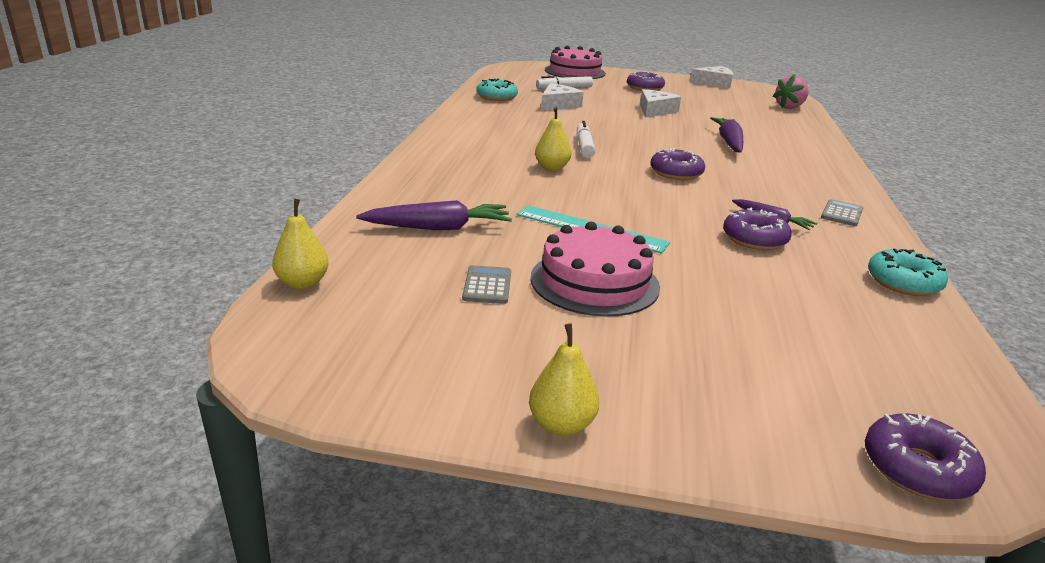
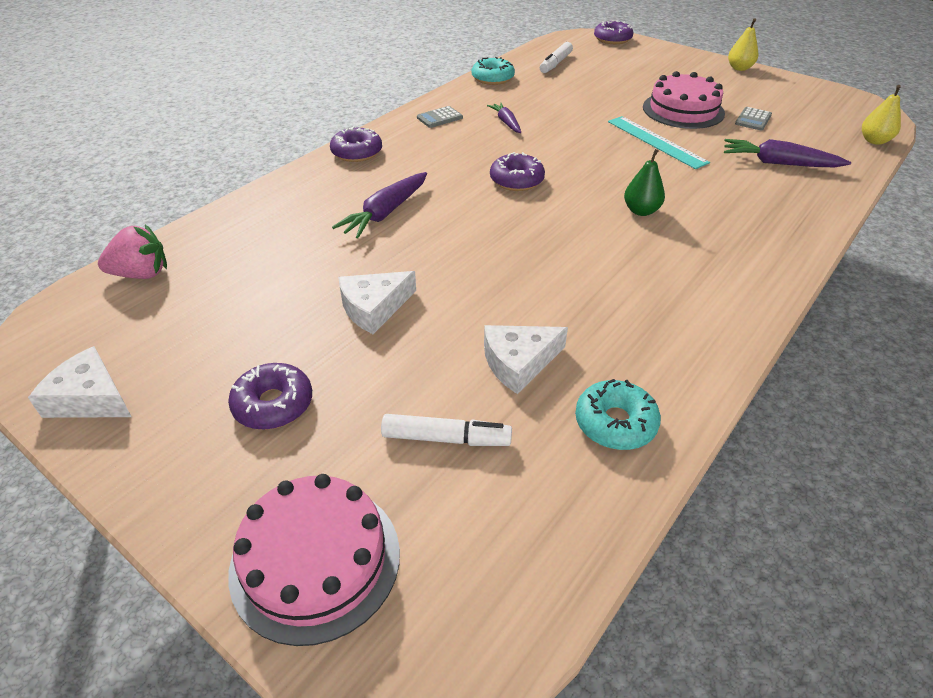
camera: 150 degrees left, 15 degrees up
yellow pear [535,107,571,171] -> green pear [624,149,665,216]
white marker [577,121,595,158] -> white marker moved to [540,42,573,73]
purple donut [723,207,792,250] -> purple donut moved to [330,126,382,162]

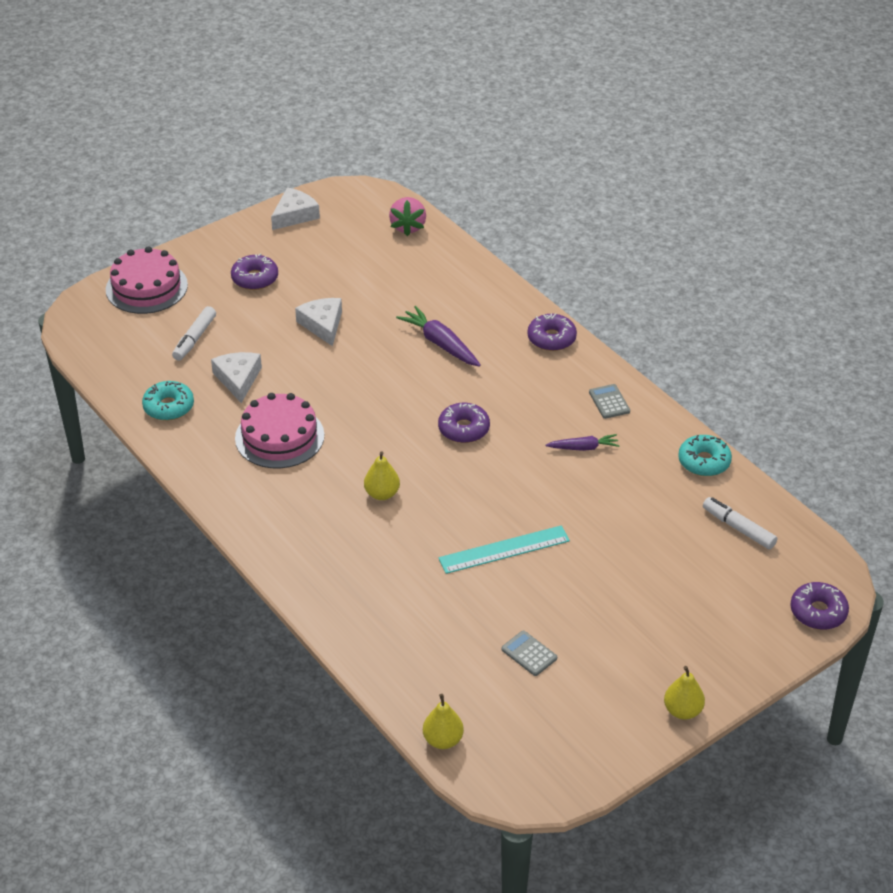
camera: 105 degrees right, 0 degrees up
green pear [624,149,665,216] -> yellow pear [364,451,400,500]
pink cake [643,71,725,129] -> pink cake moved to [235,393,325,468]
purple carrot [724,139,851,167] -> none

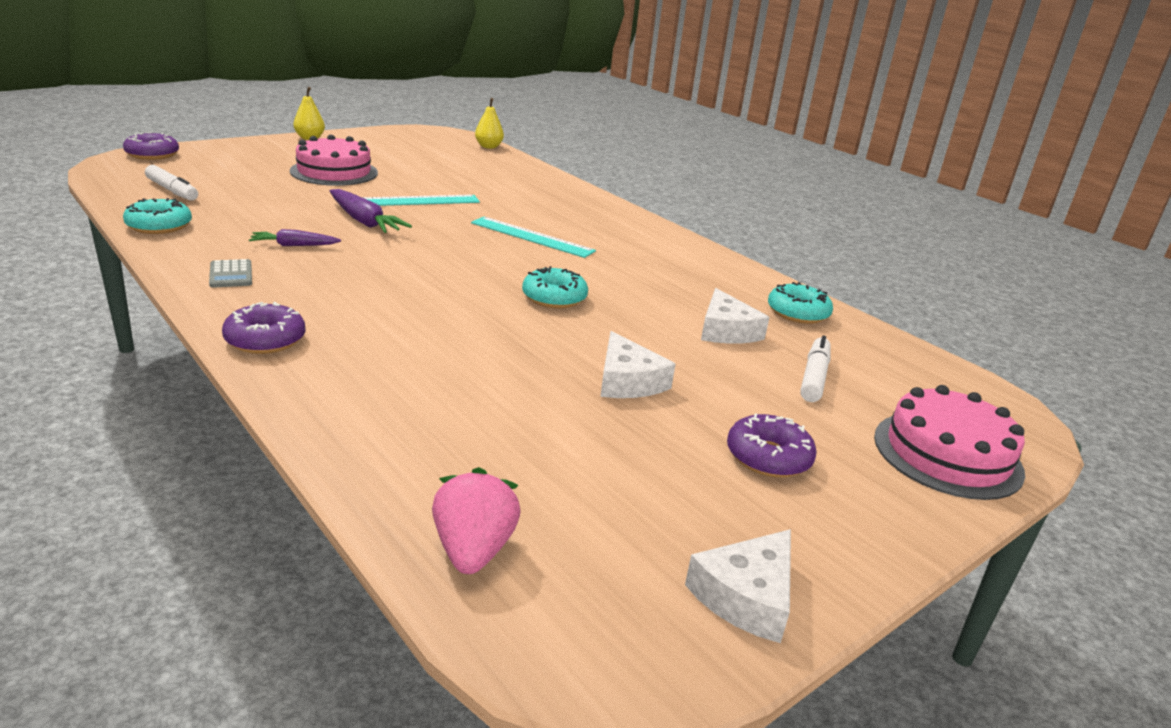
camera: 175 degrees right, 15 degrees down
pink cake [235,393,325,468] -> pink cake moved to [290,135,378,186]
yellow pear [364,451,400,500] -> turquoise ruler [471,217,596,258]
purple carrot [396,306,481,367] -> purple carrot moved to [330,189,412,233]
purple donut [438,403,490,443] -> none
grey calculator [501,631,557,676] -> none
none -> turquoise donut [522,266,588,308]

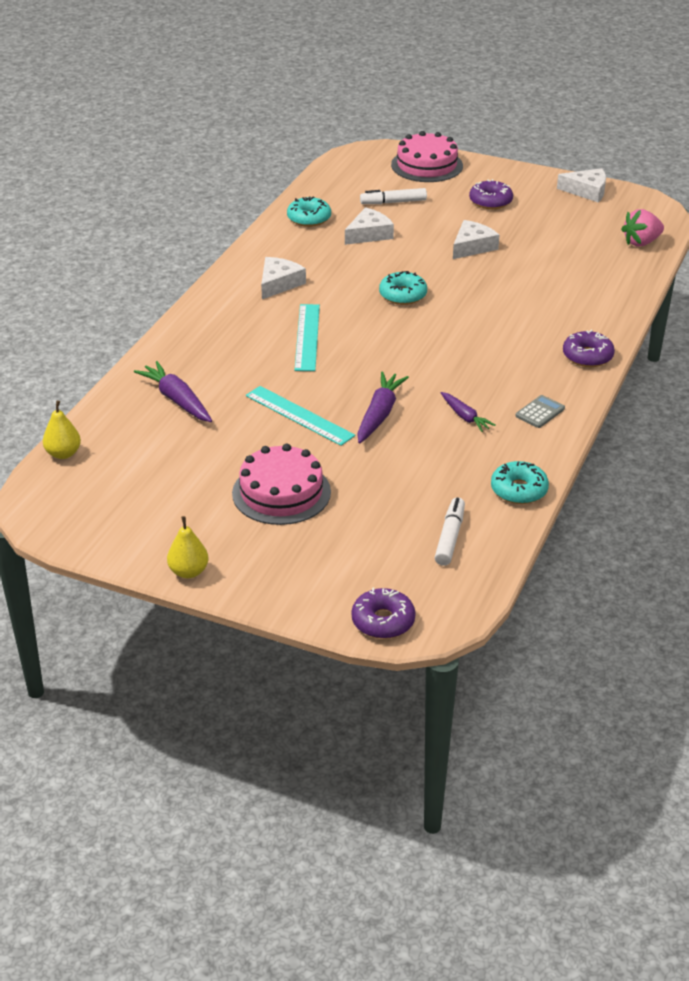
camera: 115 degrees left, 10 degrees up
none -> purple carrot [134,361,212,422]
none -> white cheese [261,257,306,299]

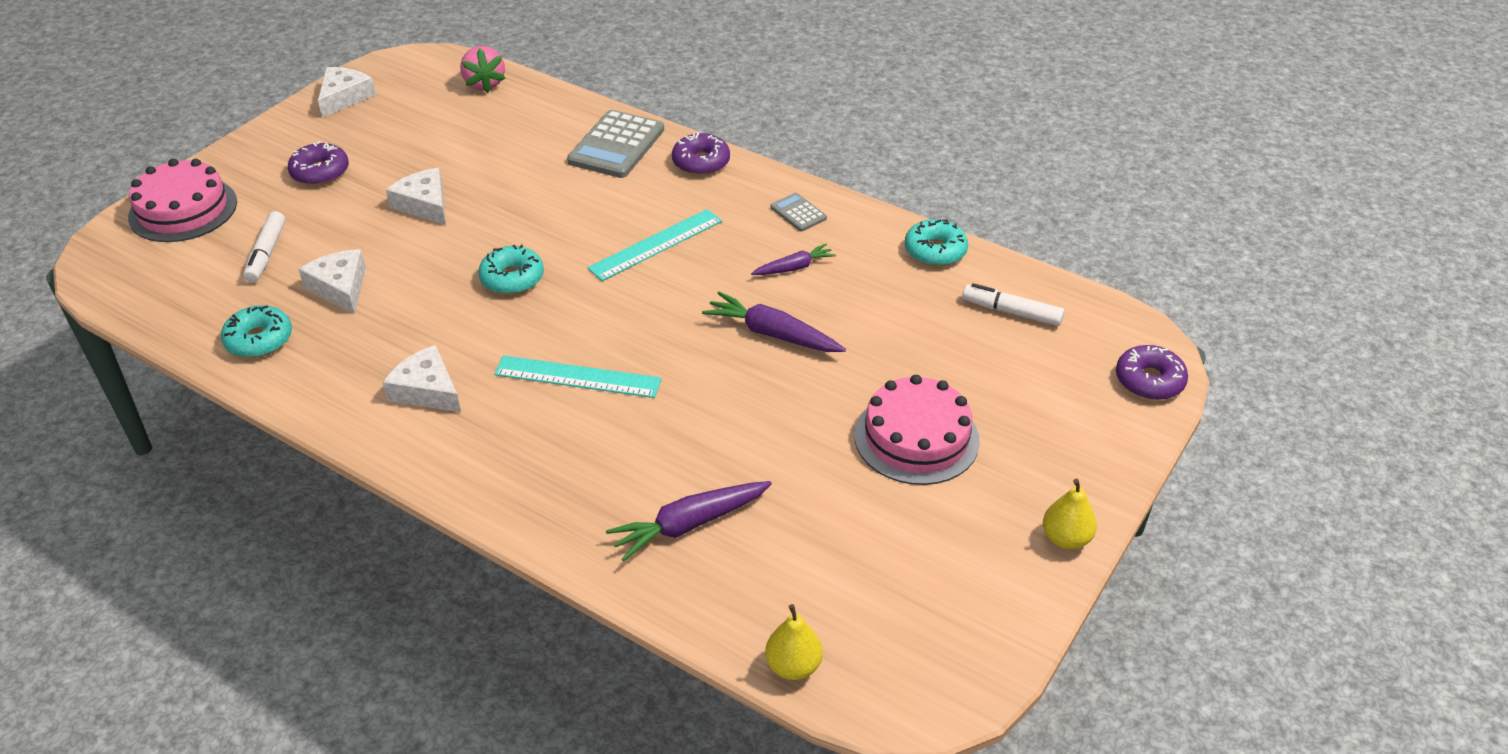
camera: 80 degrees left, 5 degrees up
turquoise ruler [246,386,355,446] -> turquoise ruler moved to [587,209,722,281]
none -> grey calculator [567,110,664,178]

